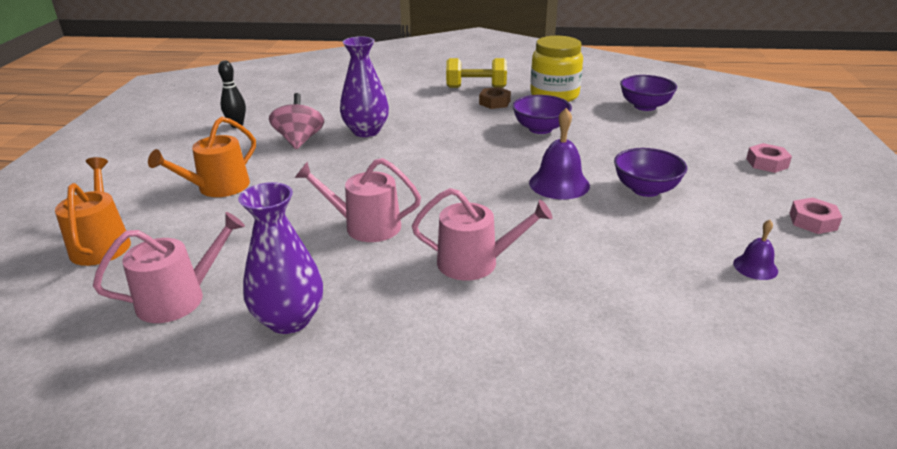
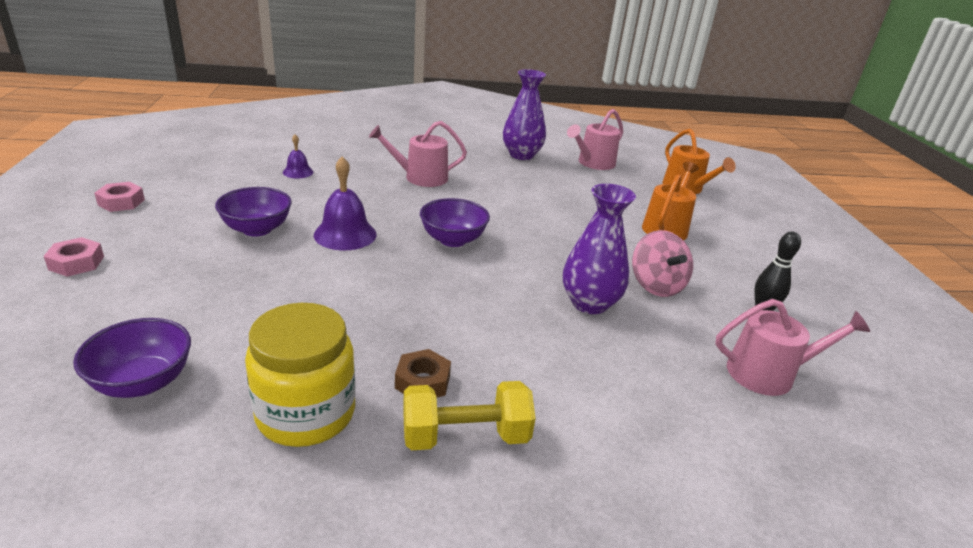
camera: 165 degrees right, 0 degrees up
pink watering can [295,158,421,242] -> pink watering can moved to [715,299,870,396]
purple bowl [512,95,572,134] -> purple bowl moved to [420,198,490,247]
purple bell [733,220,778,280] -> purple bell moved to [283,134,313,179]

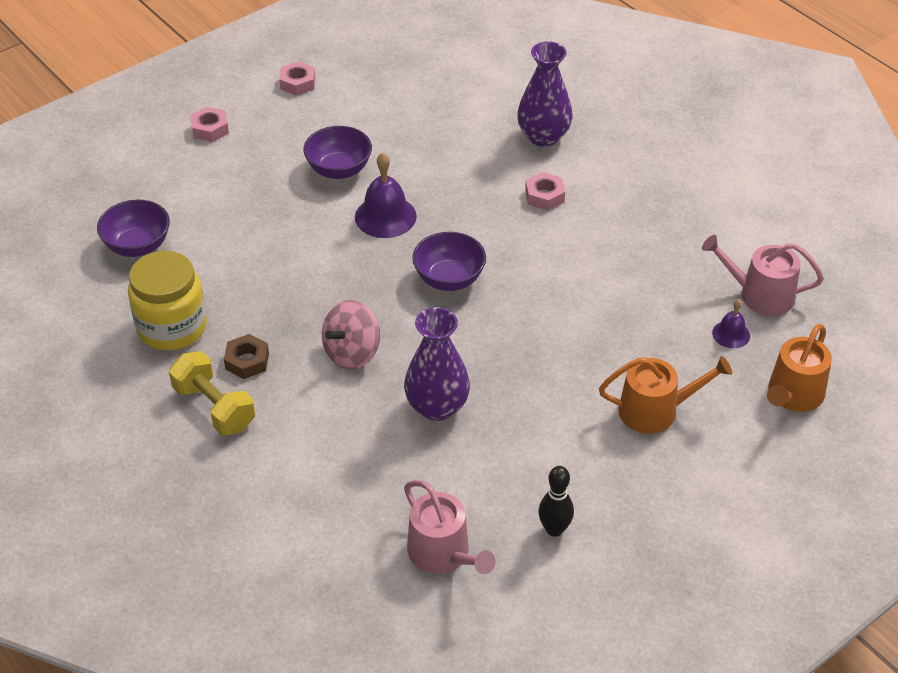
camera: 60 degrees right, 15 degrees up
purple bell [283,134,313,179] -> purple bell moved to [712,299,750,348]
pink watering can [369,121,467,187] -> pink nut [525,172,565,210]
purple vase [503,69,546,160] -> purple vase moved to [517,41,573,147]
pink spinning top [632,230,693,297] -> pink spinning top moved to [322,300,380,369]

